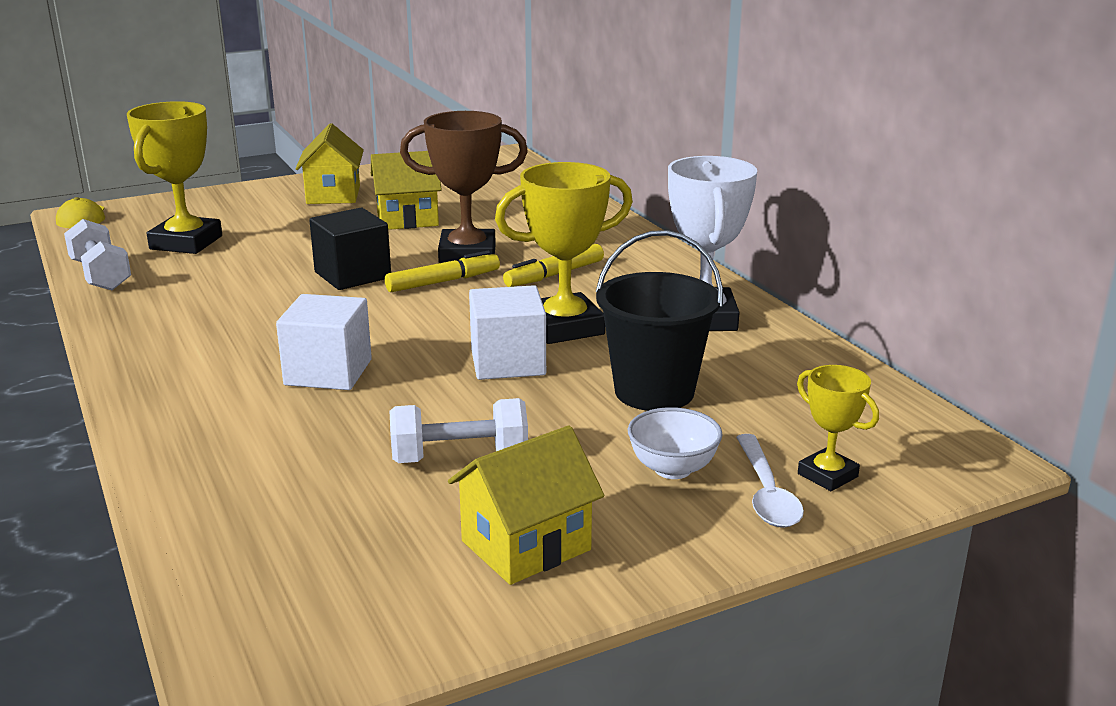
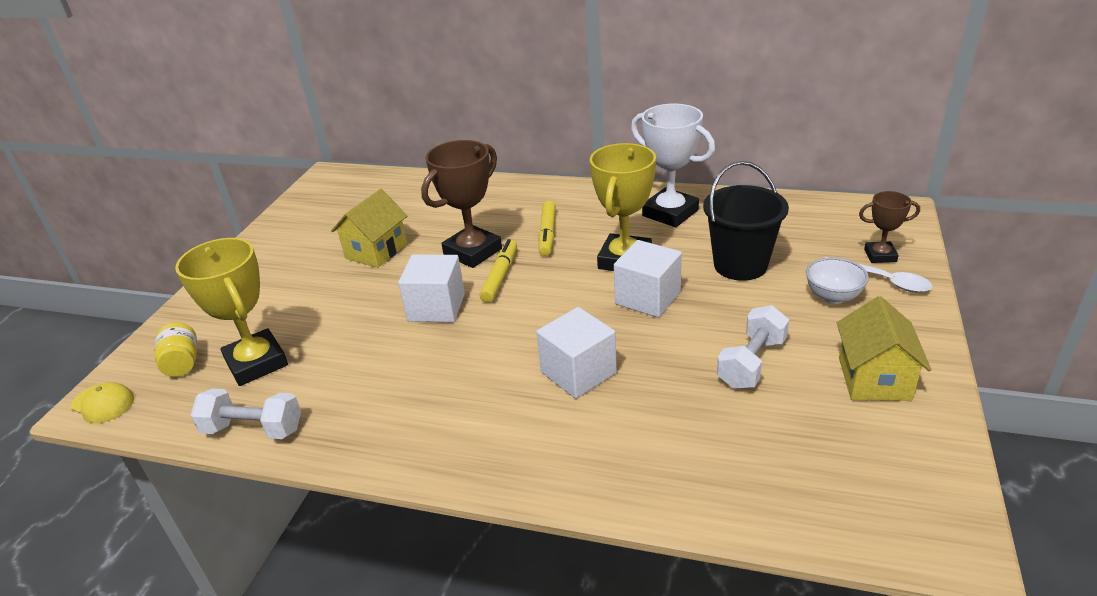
camera: 45 degrees left, 10 degrees up
yellow house [295,123,364,204] -> none
black cube [309,208,391,290] -> white cube [398,254,465,322]
yellow trophy [797,365,879,491] -> brown trophy [859,191,920,263]
none -> yellow jar [155,322,197,377]

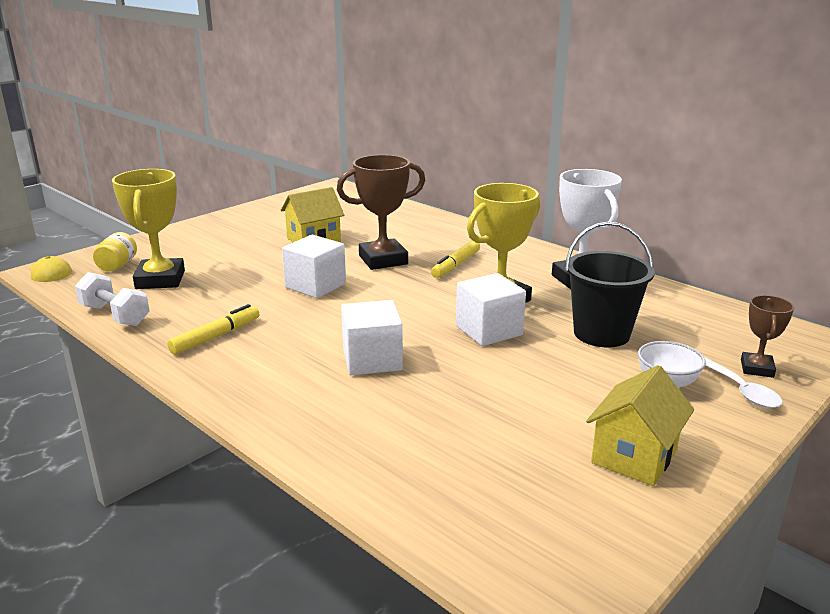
camera: 25 degrees right, 10 degrees down
yellow marker [479,239,517,303] -> yellow marker moved to [167,304,259,355]
white dumbbell [717,305,789,389] -> none
brown trophy [859,191,920,263] -> brown trophy turned 75 degrees clockwise [741,295,794,378]

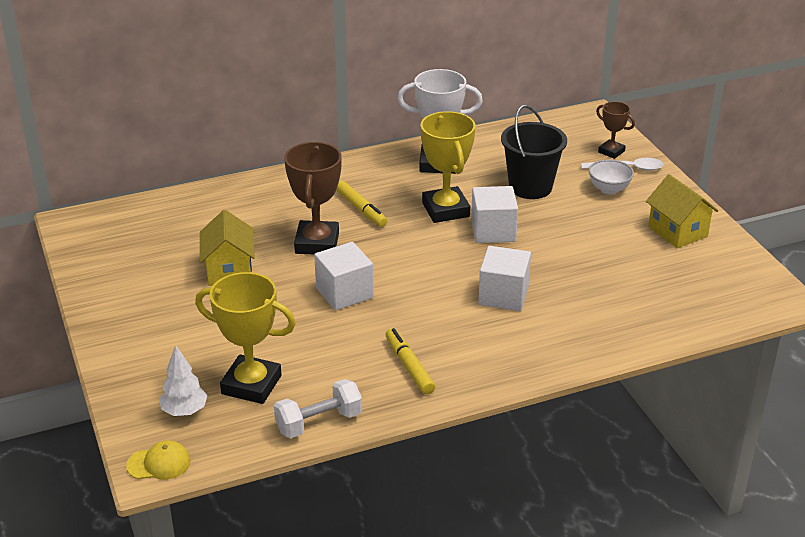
camera: 65 degrees left, 10 degrees up
yellow jar [93,232,137,271] -> white tree [159,345,208,416]

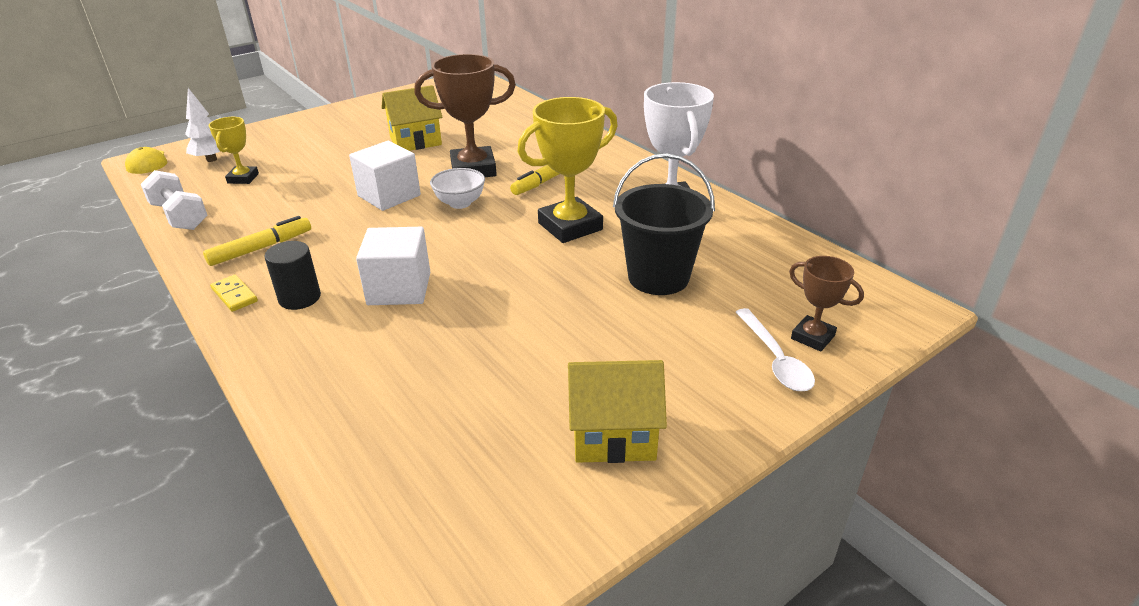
camera: 75 degrees right, 0 degrees up
yellow trophy [195,272,296,404] -> yellow trophy [209,117,259,184], size x0.55
white cube [471,186,518,243] -> none
white bowl [589,159,634,194] -> white bowl moved to [430,168,485,209]
brown trophy [596,101,635,159] -> brown trophy turned 75 degrees counterclockwise [789,256,864,351]
yellow house [646,174,718,248] -> yellow house turned 45 degrees clockwise [568,360,667,463]
none -> yellow domino [210,275,258,312]
none -> black cylinder [265,241,321,310]

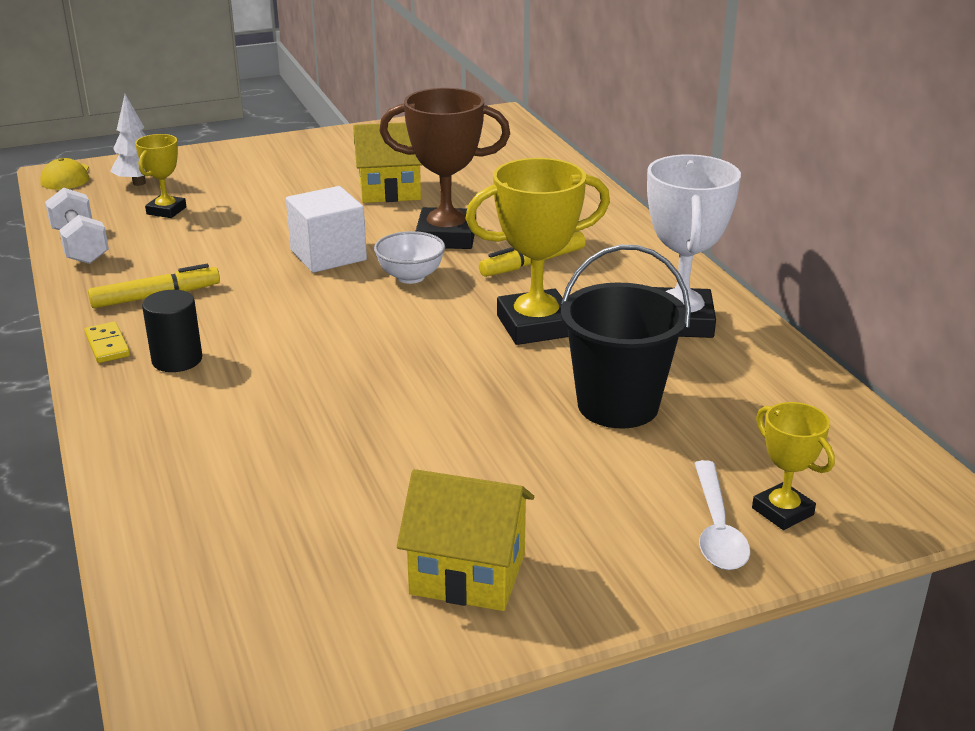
camera: 15 degrees right, 5 degrees down
white cube [356,227,430,305] -> none
brown trophy [789,256,864,351] -> yellow trophy [752,402,835,530]

